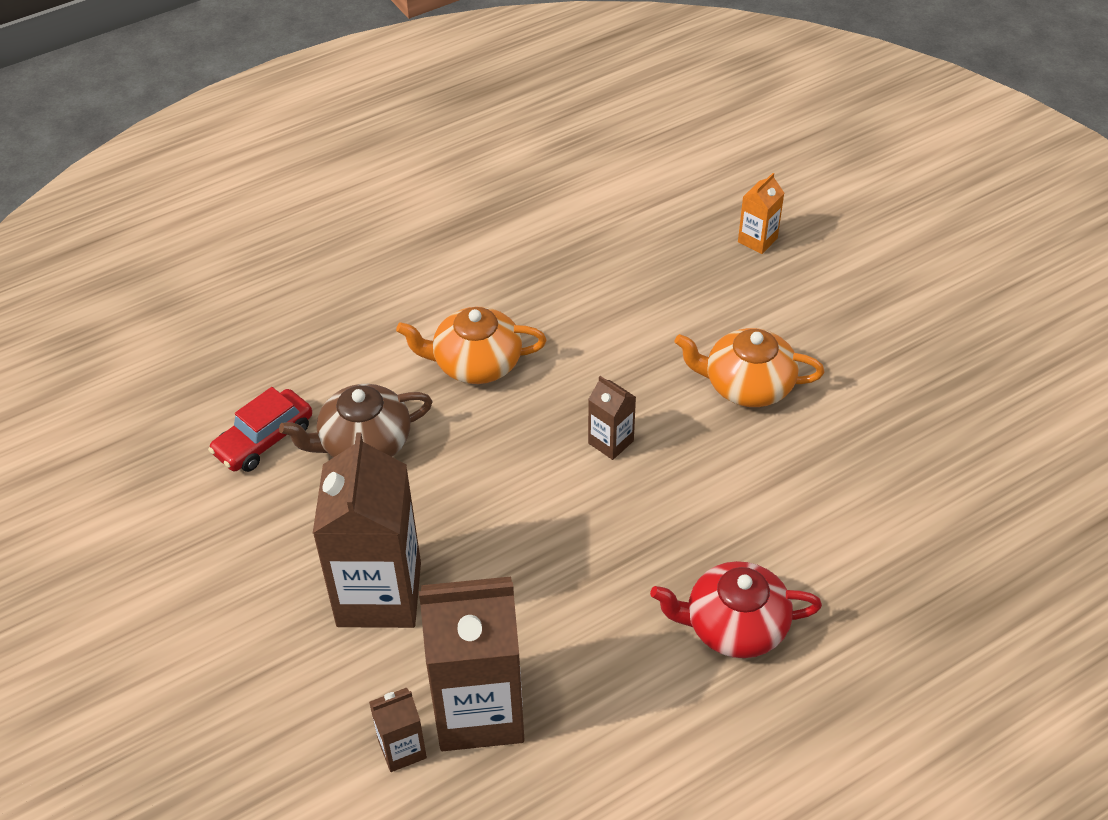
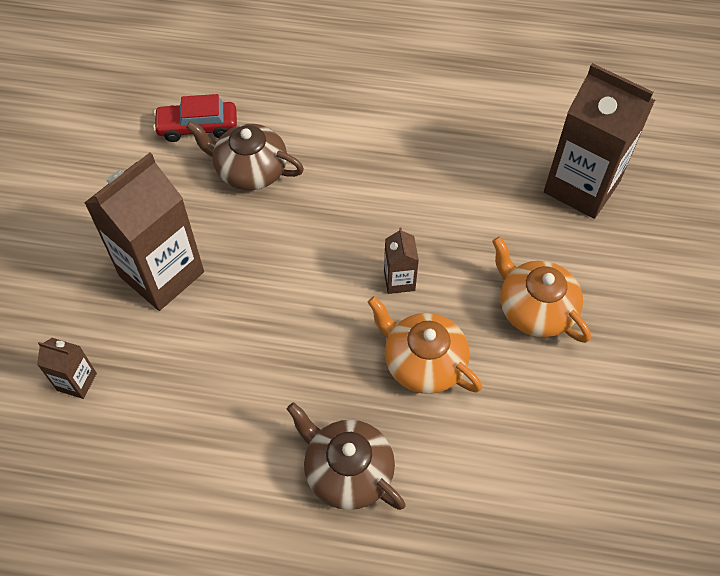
camera: 40 degrees right, 10 degrees up
orange teapot [396,307,547,384] -> orange teapot moved to [368,296,482,394]
brown carton [419,577,524,751] -> brown carton moved to [544,63,655,219]
red teapot [650,561,822,658] -> brown teapot [287,402,406,510]
orange carton [738,173,784,254] -> none

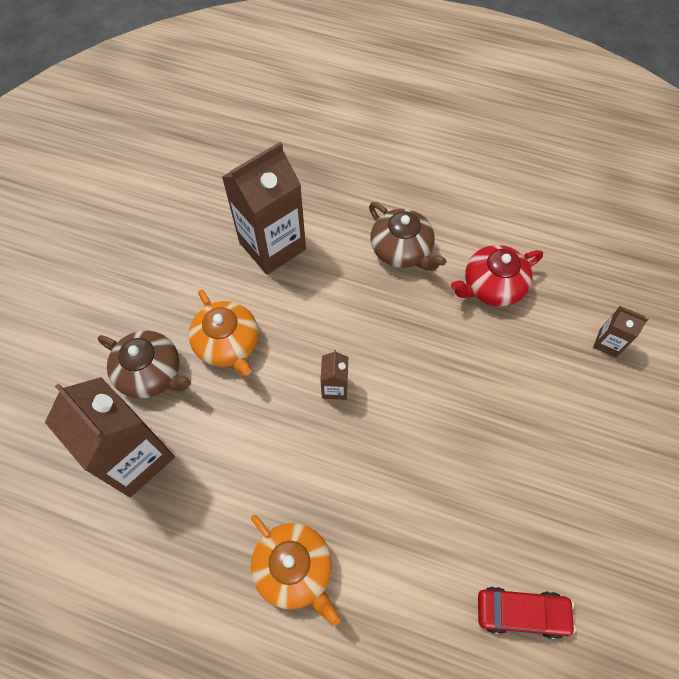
camera: 170 degrees left, 5 degrees up
brown carton [84,153,204,311] -> brown carton moved to [222,142,306,275]
brown teapot [186,121,304,190] -> brown teapot moved to [98,331,191,398]
orange teapot [368,296,482,394] -> orange teapot moved to [251,515,341,626]
none -> red teapot [451,245,543,307]

